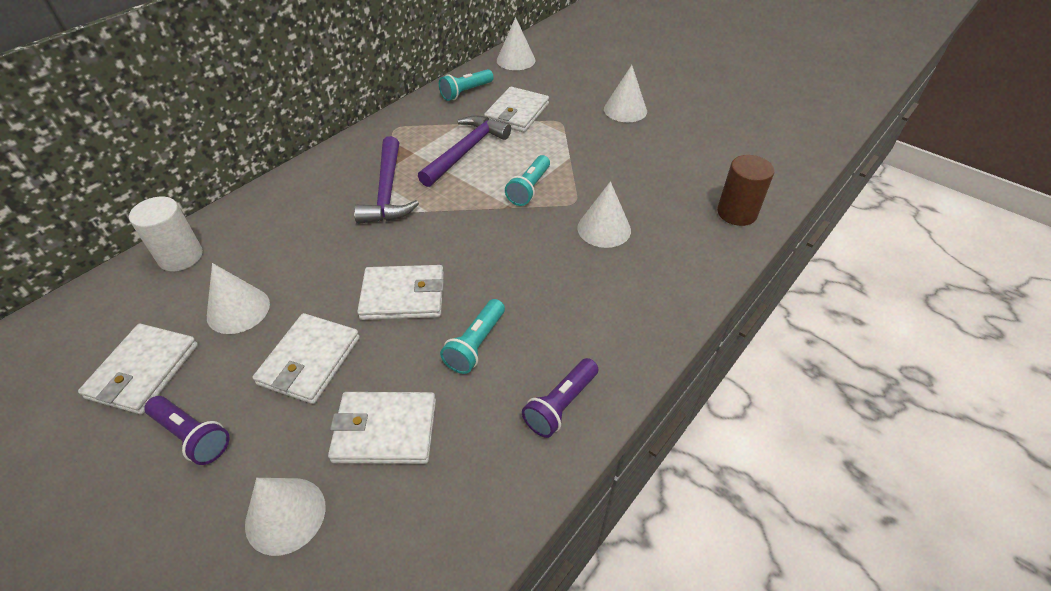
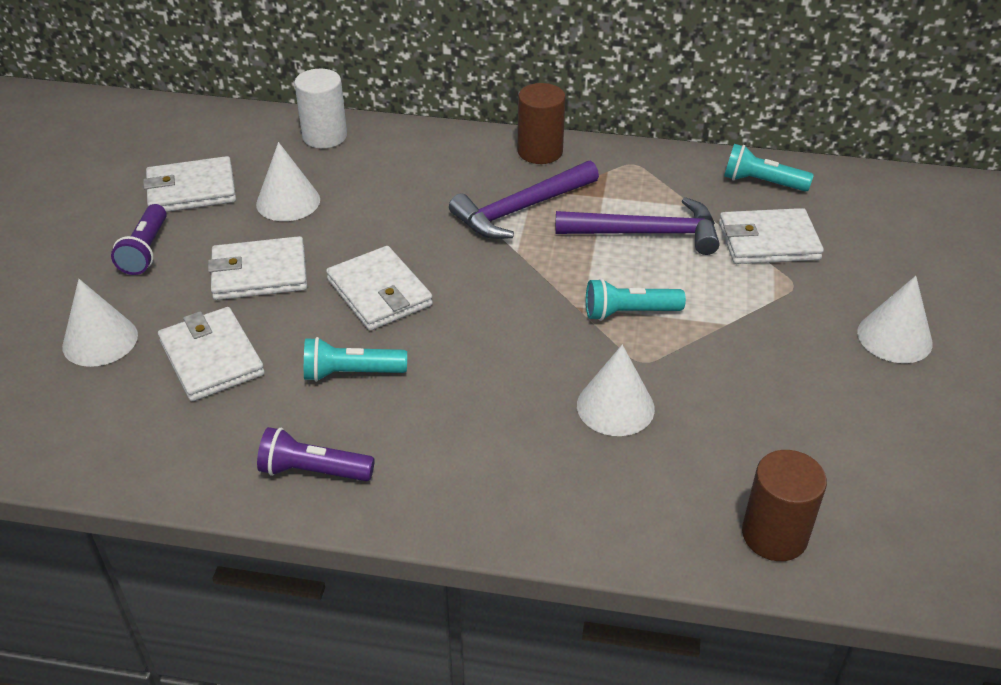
camera: 60 degrees right, 5 degrees down
white cone [497,17,535,70] -> none
none -> brown cylinder [518,83,566,164]

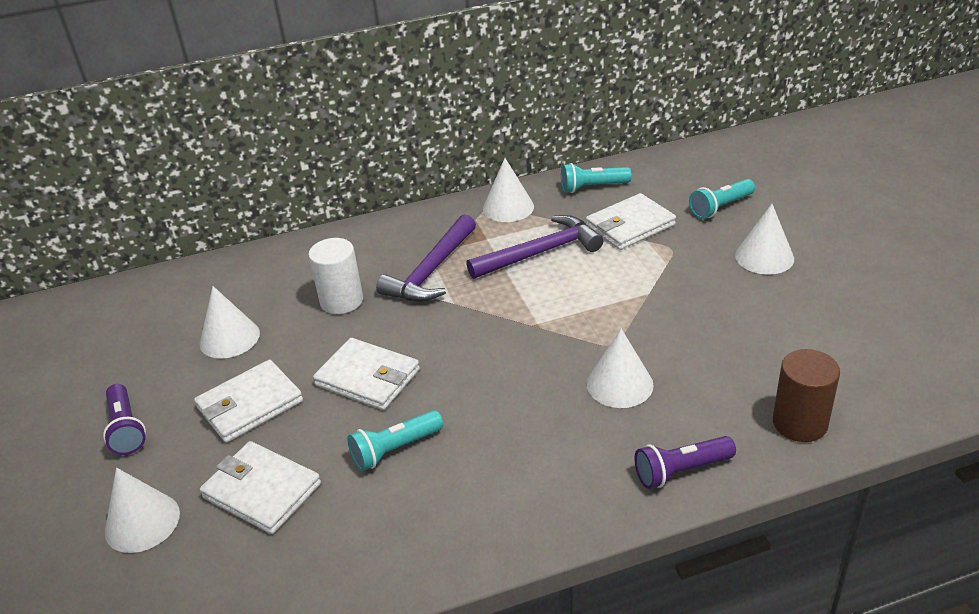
camera: 25 degrees left, 5 degrees down
white wallet [143,156,236,212] -> none
purple flashlight [257,427,375,481] -> purple flashlight moved to [634,436,736,489]
white cylinder [294,69,347,148] -> white cylinder moved to [308,238,363,314]
brown cylinder [518,83,566,164] -> none
turquoise flashlight [586,278,686,321] -> turquoise flashlight moved to [689,179,755,219]
none -> white cone [483,158,534,222]

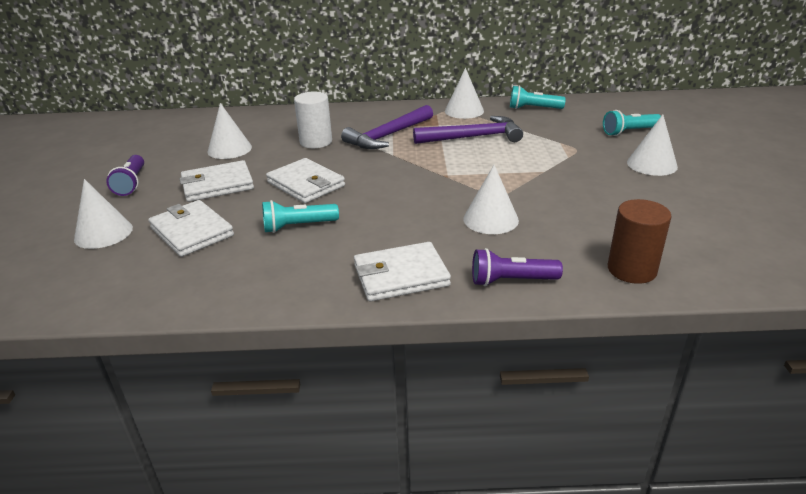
camera: 15 degrees right, 5 degrees down
white wallet [586,193,676,250] -> white wallet moved to [354,242,451,301]

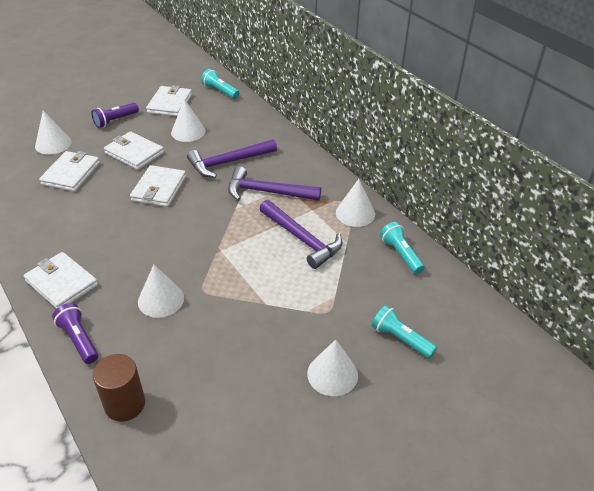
camera: 55 degrees right, 10 degrees up
turquoise flashlight [262,200,339,233] -> turquoise flashlight moved to [201,69,239,99]
white cylinder [294,92,332,148] -> purple hammer [187,139,277,178]
none -> white wallet [146,85,192,116]

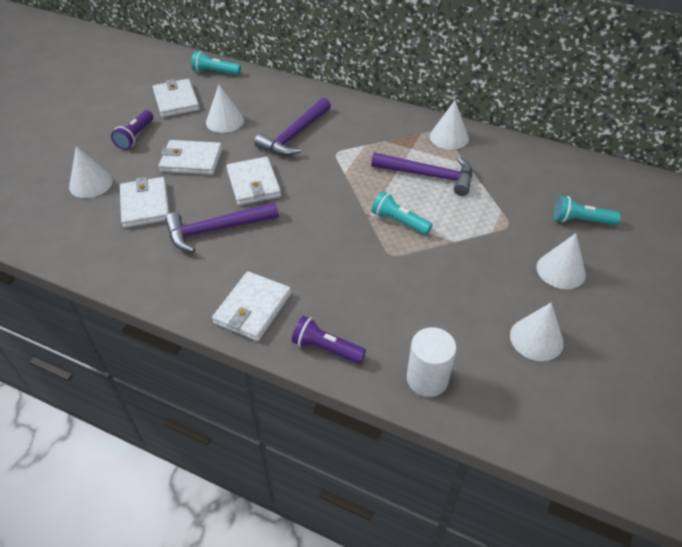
camera: 30 degrees left, 5 degrees up
white wallet [24,252,98,309] -> white wallet turned 75 degrees counterclockwise [212,271,291,341]
brown cylinder [93,354,145,422] -> white cylinder [407,327,457,397]
white cone [138,264,184,318] -> white cone moved to [510,303,564,361]
purple hammer [228,166,321,201] -> purple hammer moved to [165,202,279,253]
turquoise flashlight [380,222,425,274] -> turquoise flashlight moved to [372,191,433,235]

